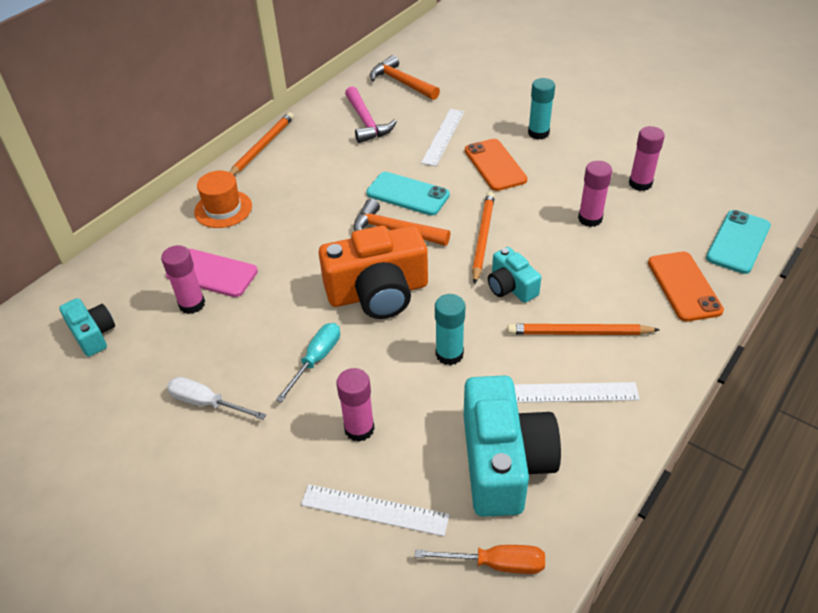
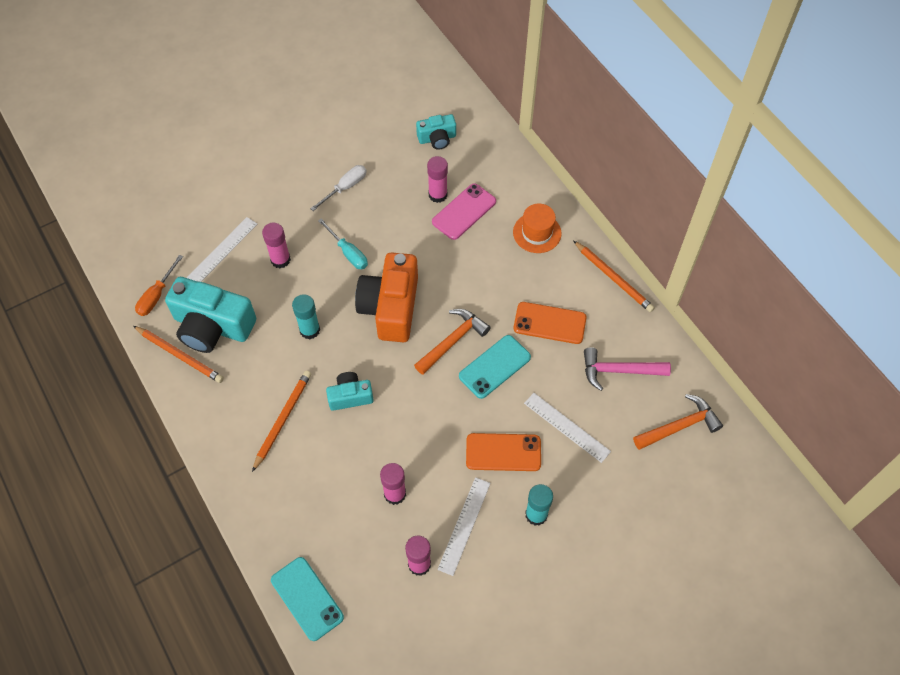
camera: 110 degrees right, 15 degrees up
orange pencil [472,192,495,284] -> orange pencil moved to [133,326,224,383]
white ruler [514,382,640,403] -> white ruler moved to [437,477,491,576]
orange phone [648,252,724,322] -> orange phone moved to [514,302,586,344]

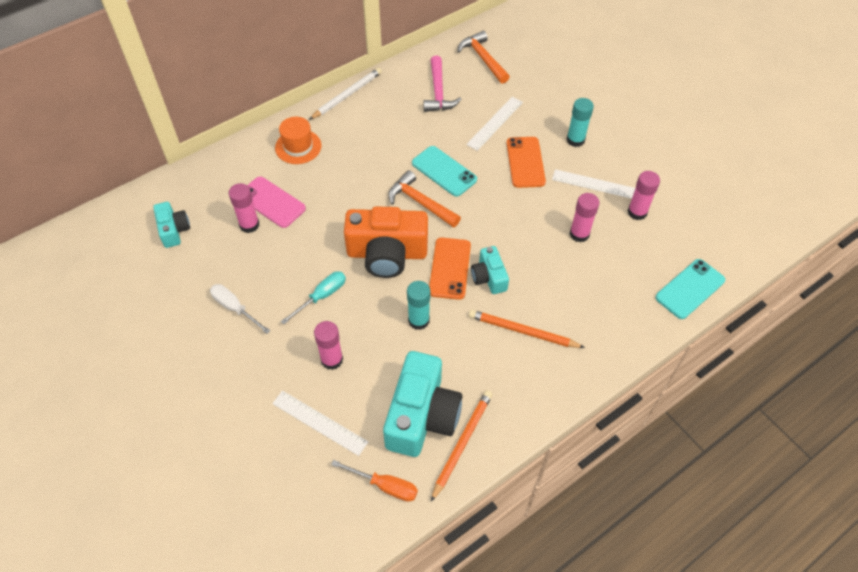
camera: 95 degrees left, 5 degrees down
orange phone [514,302,586,344] -> orange phone moved to [429,238,471,300]
orange pencil [573,241,655,312] -> white pencil [309,68,382,120]

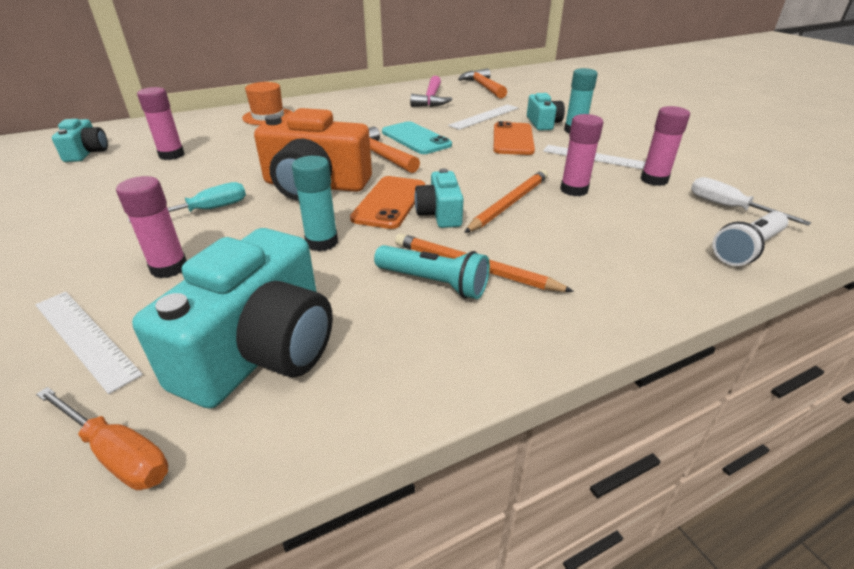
camera: 10 degrees right, 20 degrees down
white screwdriver [210,284,270,334] -> white screwdriver moved to [691,177,811,226]
pink phone [247,177,306,228] -> none
white pencil [309,68,382,120] -> none
orange pencil [431,390,493,502] -> orange pencil moved to [464,170,548,233]
turquoise phone [656,259,725,319] -> white flashlight [713,211,788,266]
none -> turquoise flashlight [374,245,490,299]
none -> turquoise camera [527,93,565,131]

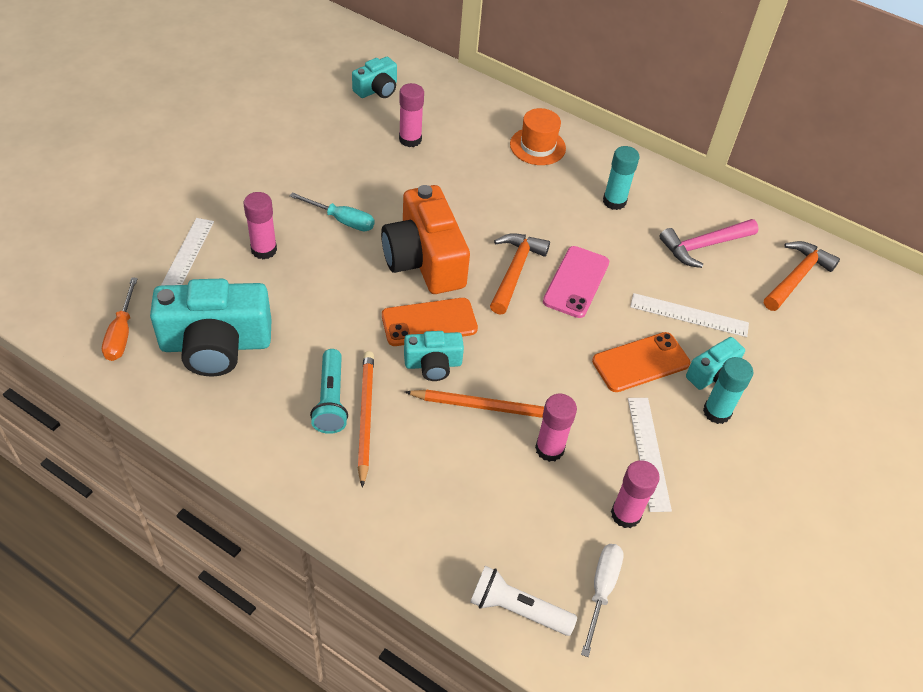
camera: 55 degrees right, 15 degrees up
turquoise glue stick [292,156,338,251] -> turquoise glue stick moved to [603,146,640,210]
turquoise phone [382,121,452,154] -> pink phone [543,246,609,318]
turquoise camera [414,168,464,228] -> turquoise camera turned 150 degrees counterclockwise [404,331,464,381]

